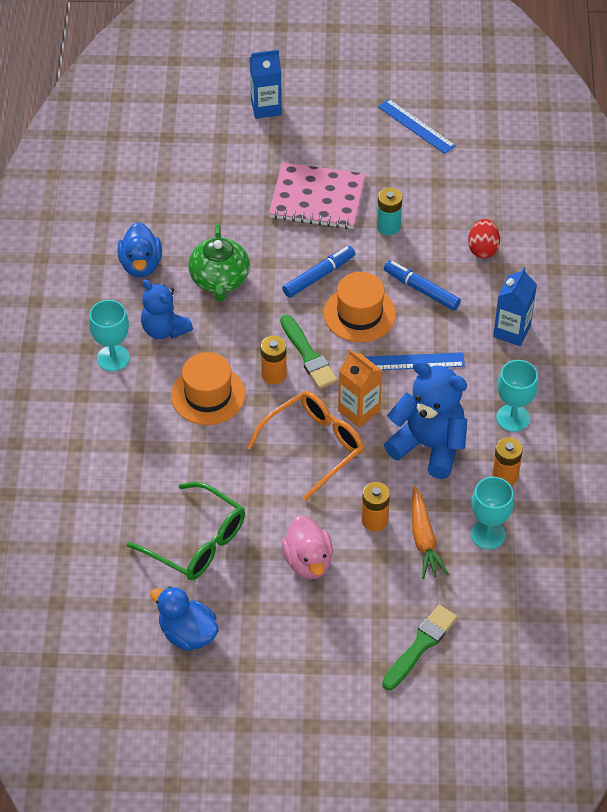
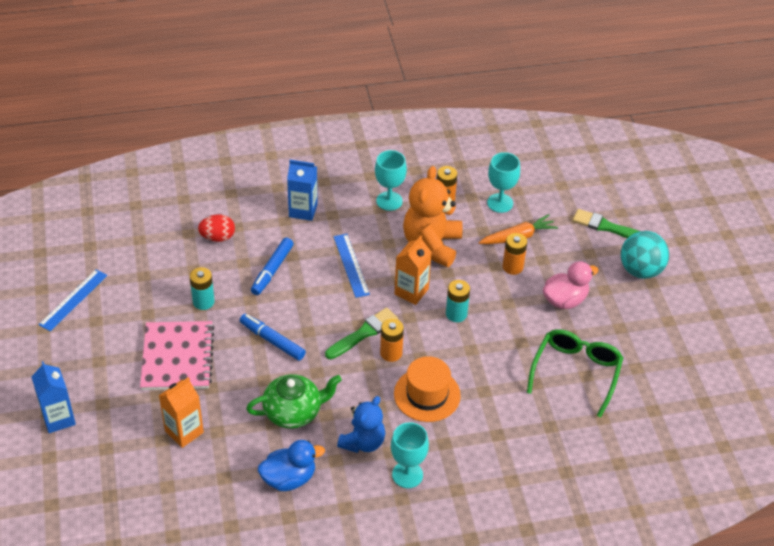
camera: 105 degrees left, 5 degrees down
blue duck [150,586,219,651] -> none
orange glasses [246,391,364,501] -> turquoise battery [446,280,470,322]
orange hat [324,272,396,342] -> none
blue teddy bear [384,360,467,479] -> orange teddy bear [403,166,462,267]
none -> orange carton [159,377,204,448]
none -> turquoise ball [621,231,669,279]

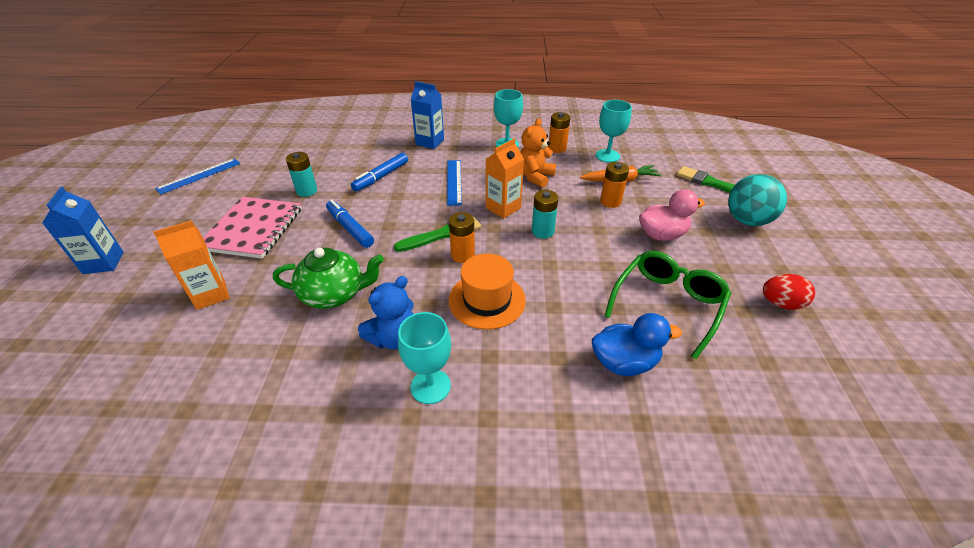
camera: 15 degrees right, 5 degrees down
red egg [198,214,235,242] -> red egg moved to [763,274,815,310]
blue duck [258,440,325,491] -> blue duck moved to [592,313,682,376]
orange teddy bear [403,166,462,267] -> orange teddy bear [520,119,556,188], size x0.65

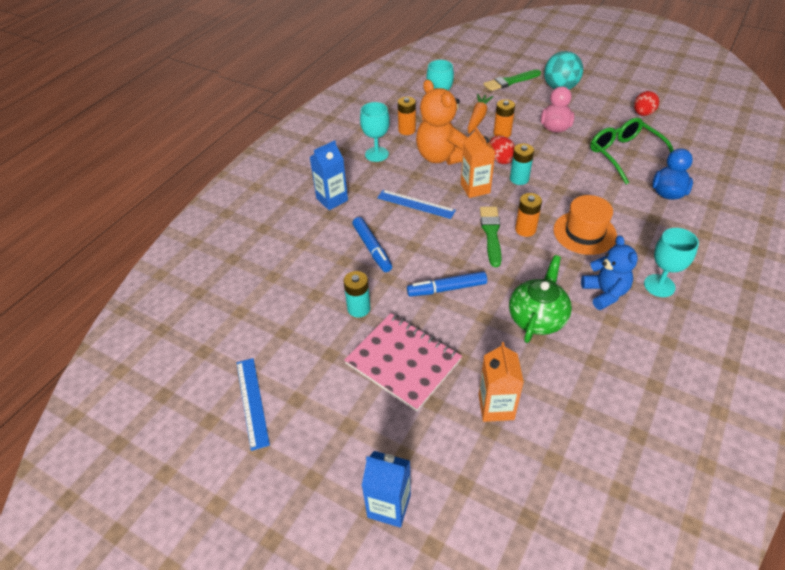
camera: 60 degrees left, 5 degrees up
orange teddy bear [520,119,556,188] -> orange teddy bear [416,80,468,165], size x1.53
none -> red egg [490,136,515,164]

